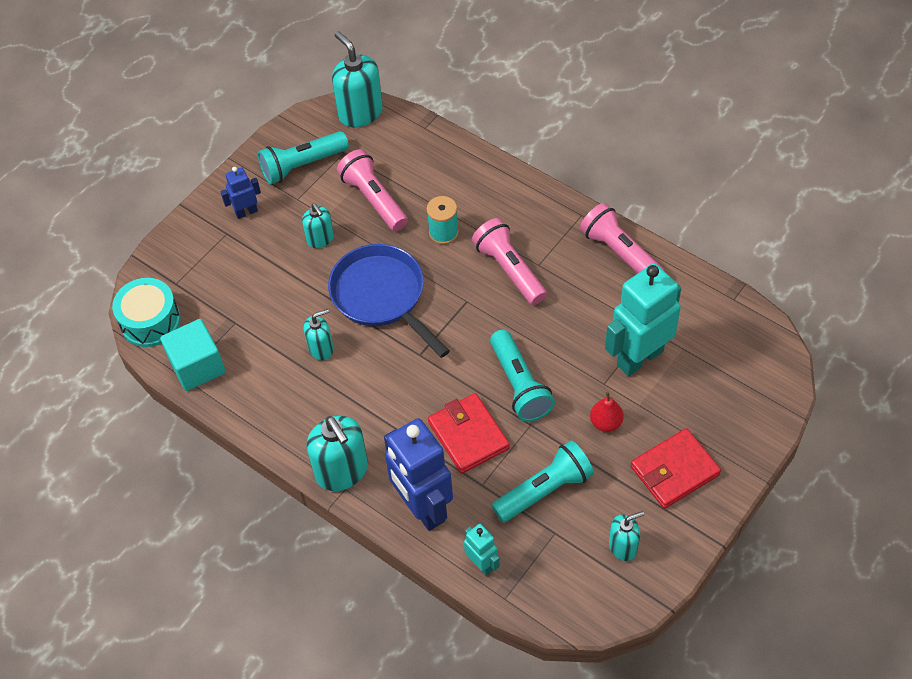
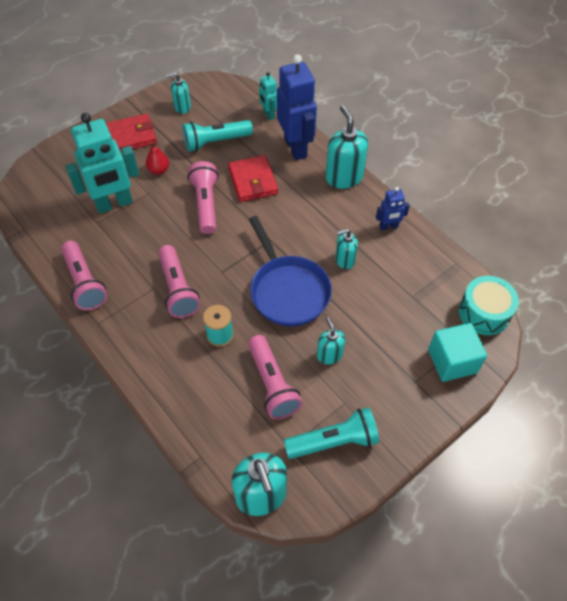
camera: 170 degrees left, 0 degrees up
turquoise cube [160,319,225,391] -> turquoise cube moved to [428,323,487,382]
blue robot [220,167,261,219] -> blue robot moved to [376,187,410,231]
turquoise flashlight [490,330,555,422] -> pink flashlight [188,161,218,234]

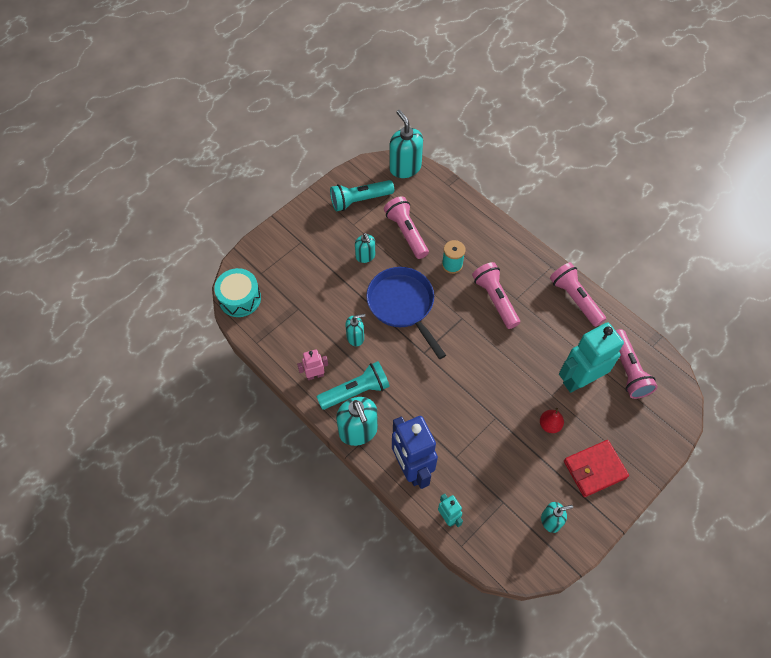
camera: 175 degrees right, 5 degrees up
turquoise flashlight [182,120,253,152] -> turquoise flashlight moved to [317,361,390,410]
pink flashlight [188,161,218,234] -> pink flashlight moved to [615,329,657,399]
red wallet [228,155,278,202] -> none
blue robot [376,187,410,231] -> pink robot [297,349,328,380]
turquoise cube [428,323,487,382] -> none

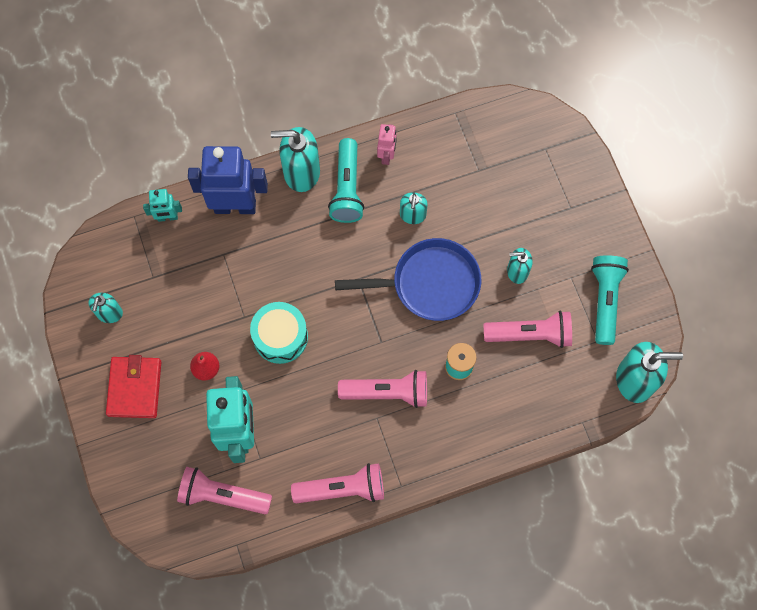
camera: 115 degrees right, 10 degrees up
turquoise drum [214,268,261,317] -> turquoise drum moved to [250,302,308,364]

